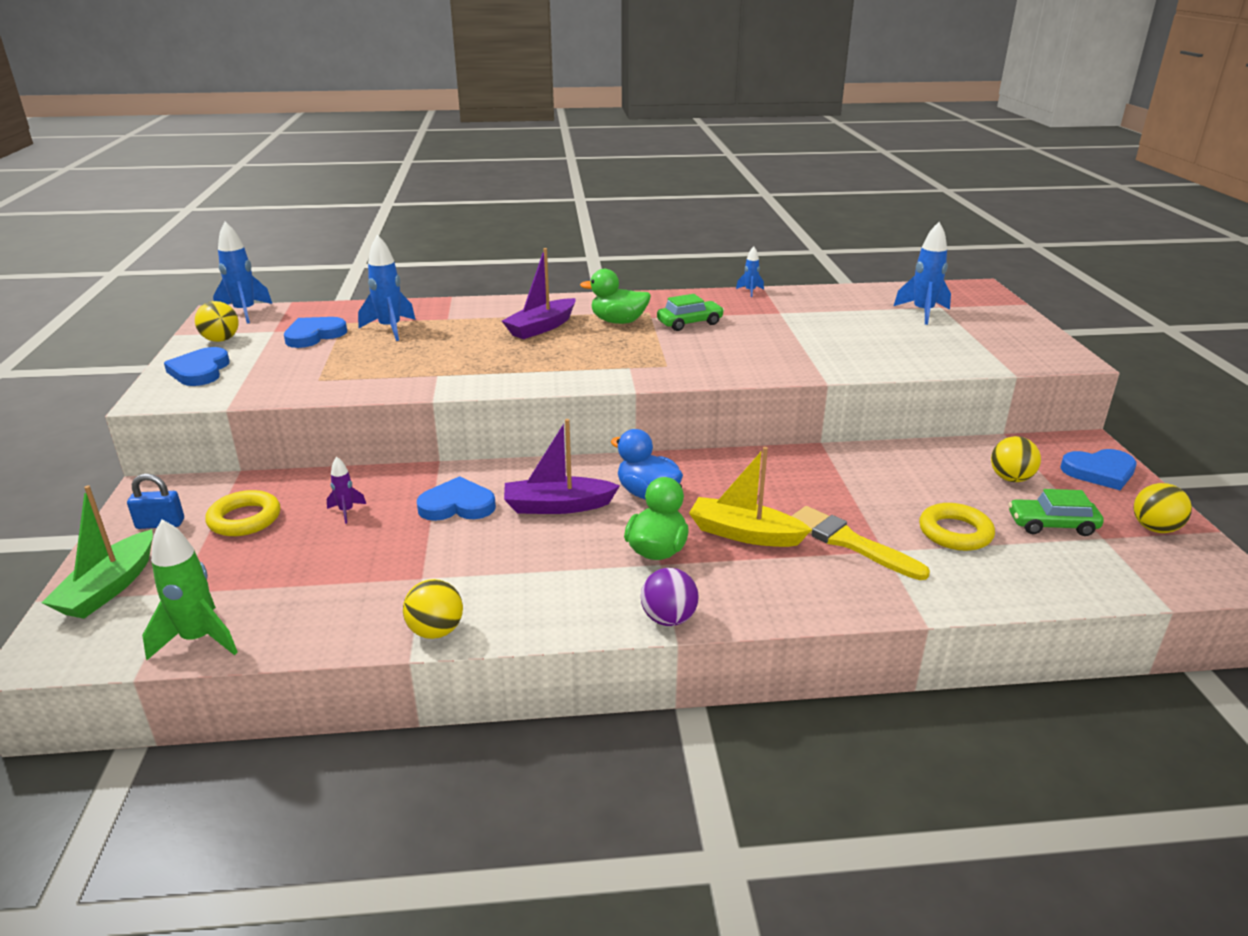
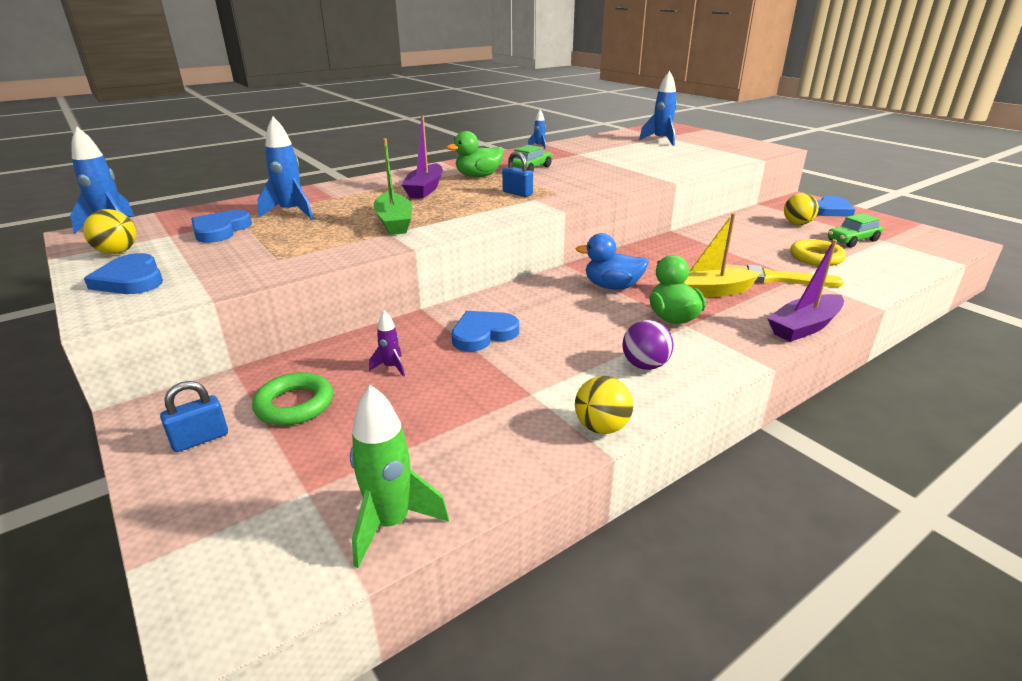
camera: 30 degrees left, 0 degrees up
green boat [41,485,153,619] -> green boat moved to [373,138,412,235]
yellow ring [205,490,280,536] -> green ring [252,372,333,426]
purple boat [504,419,620,514] -> purple boat moved to [767,239,844,342]
purple ball [641,568,699,626] -> purple ball moved to [622,320,674,370]
yellow ball [1133,483,1192,533] -> none
none -> blue padlock [502,152,533,197]

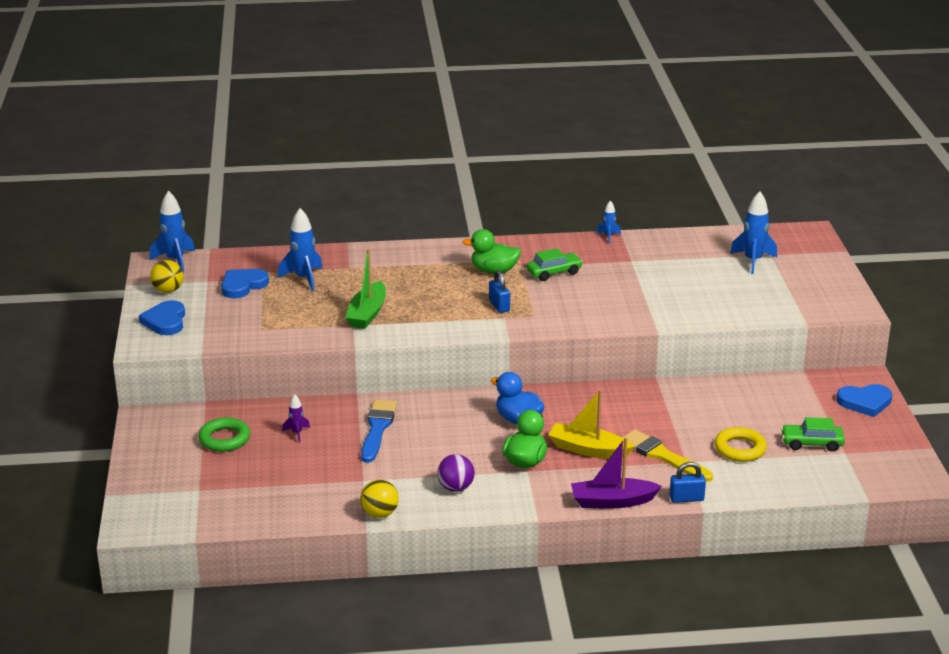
camera: 30 degrees right, 0 degrees up
blue padlock [160,381,228,452] -> blue padlock moved to [669,462,706,503]
green rocket [350,385,449,568] -> none
purple boat [402,116,443,199] -> none
blue heart [452,311,519,352] -> blue brush [361,399,397,463]
yellow ball [784,193,819,225] -> none

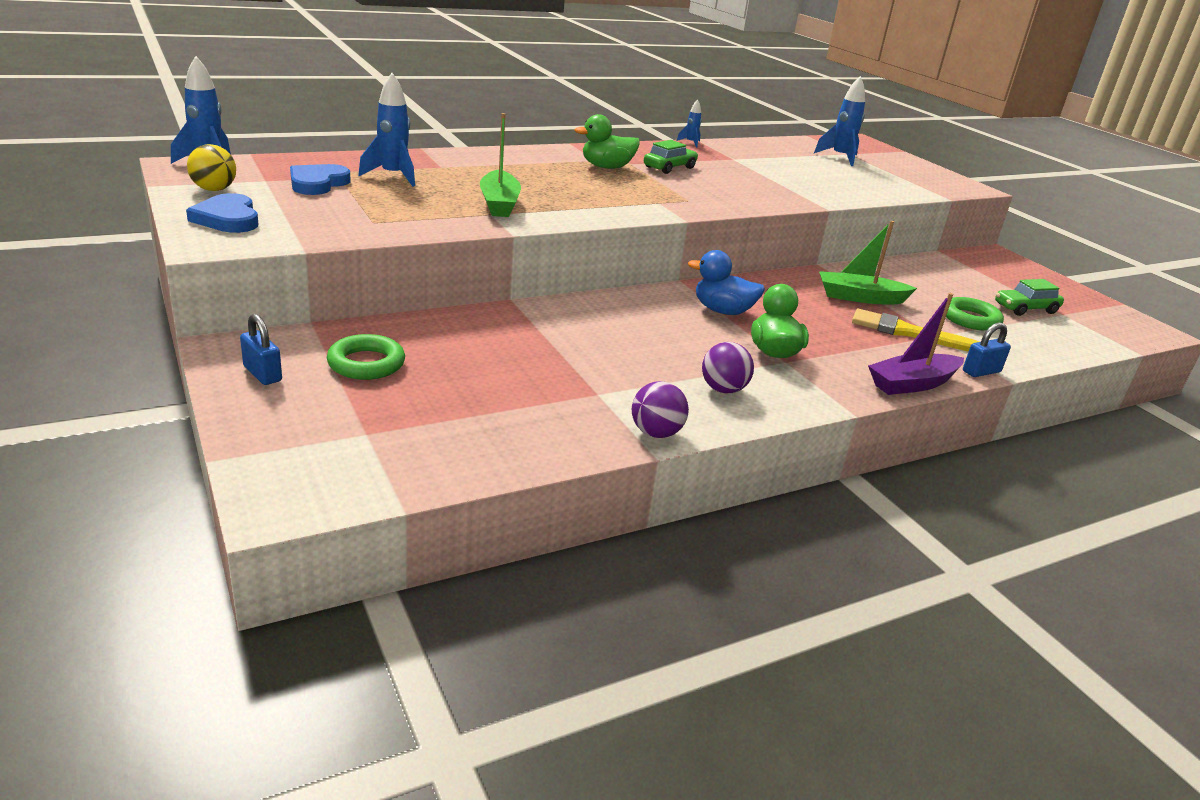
camera: 25 degrees left, 0 degrees up
purple rocket [282,394,310,442] -> none
yellow ball [360,479,399,518] -> purple ball [632,381,689,438]
blue brush [361,399,397,463] -> none
blue padlock [489,270,510,313] -> blue padlock moved to [240,314,282,385]
yellow boat [548,390,634,459] -> none
yellow ring [715,427,767,462] -> green ring [946,297,1004,331]
blue heart [836,384,892,417] -> none
none -> green boat [819,221,917,304]

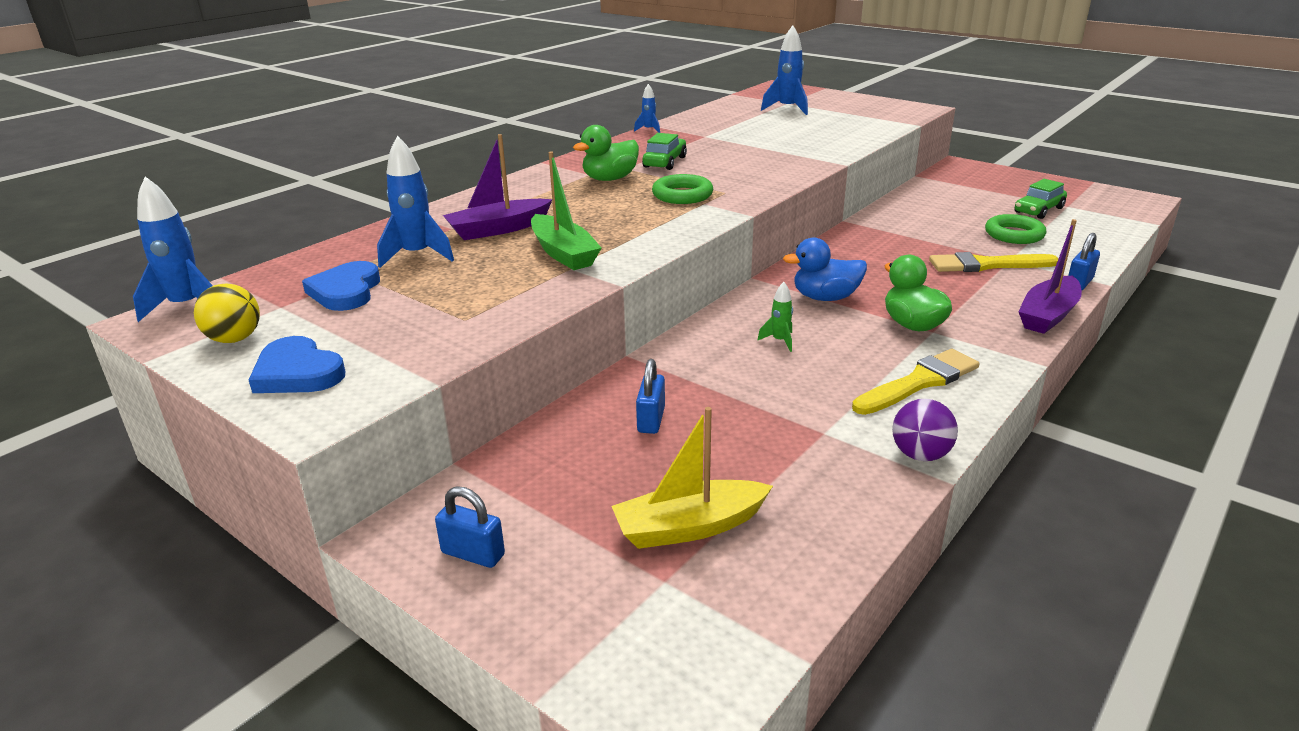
camera: 20 degrees left, 0 degrees up
green ring [327,334,405,380] -> green ring moved to [652,174,713,204]
purple ball [702,342,754,393] -> yellow brush [852,349,980,415]
green boat [819,221,917,304] -> none
none -> purple boat [443,134,552,240]
none -> yellow boat [612,407,773,549]
none -> blue padlock [636,359,665,434]
none -> green rocket [757,282,793,352]

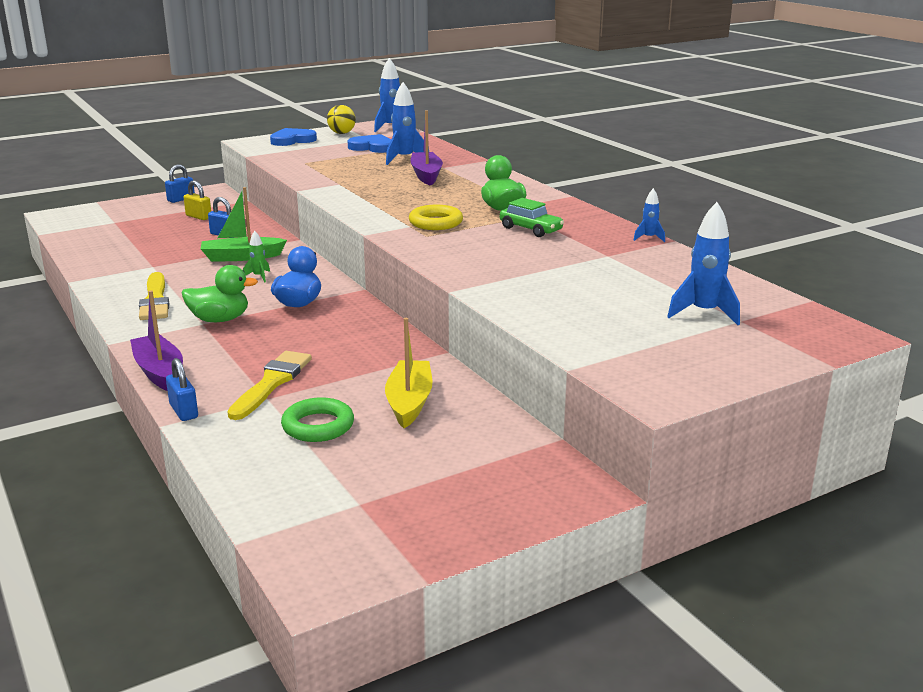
camera: 110 degrees right, 5 degrees down
green boat [531,152,602,270] -> green boat moved to [201,187,287,262]
yellow boat [612,407,773,549] -> yellow boat moved to [385,318,432,428]
green ring [652,174,713,204] -> yellow ring [409,205,463,230]
purple ball [892,399,958,461] -> none
green car [1015,179,1067,219] -> none
none -> yellow padlock [184,180,211,220]

